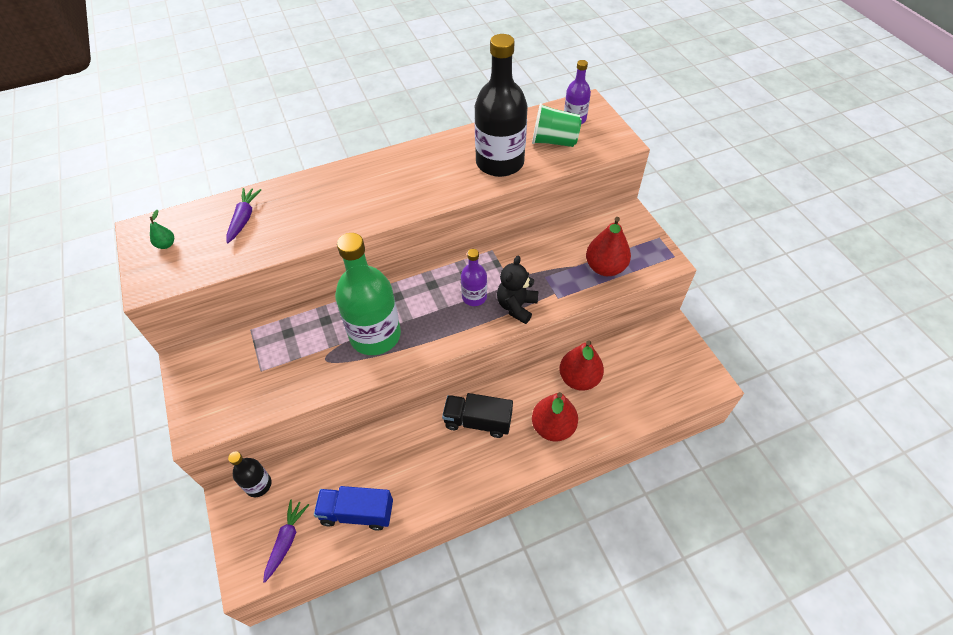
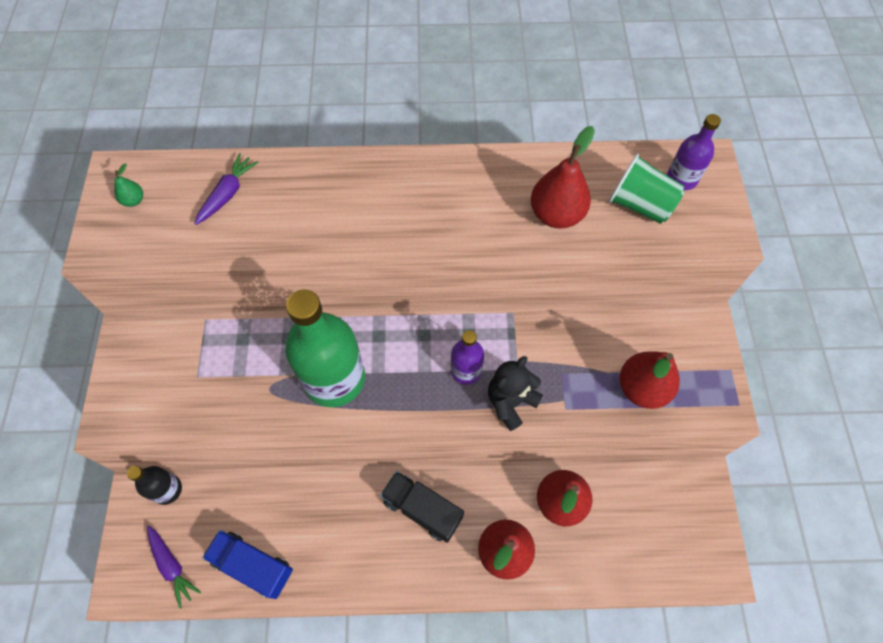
camera: 20 degrees right, 10 degrees up
purple carrot [263,499,309,583] -> purple carrot turned 105 degrees clockwise [147,526,201,609]
black bottle [474,34,528,177] -> red pear [531,126,595,229]

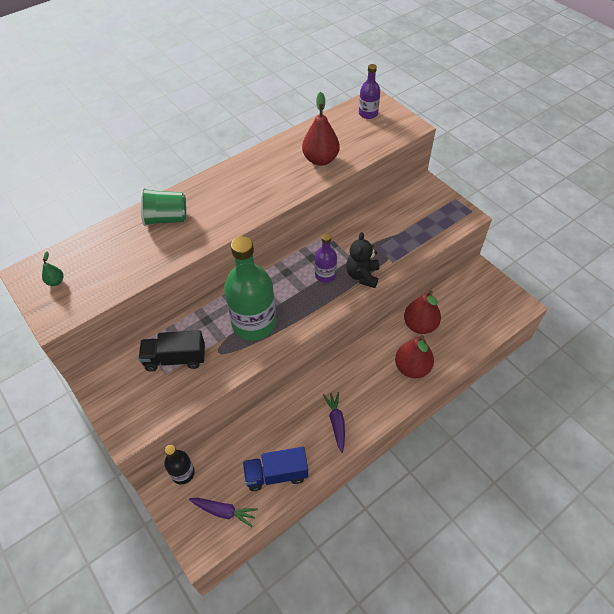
camera: 35 degrees left, 10 degrees down
purple carrot [194,153,259,225] -> purple carrot moved to [323,392,345,453]
black truck [380,471,464,543] -> black truck moved to [139,330,205,371]
green cup [608,154,685,224] -> green cup moved to [140,188,186,226]
red pear [620,351,680,409] -> none

